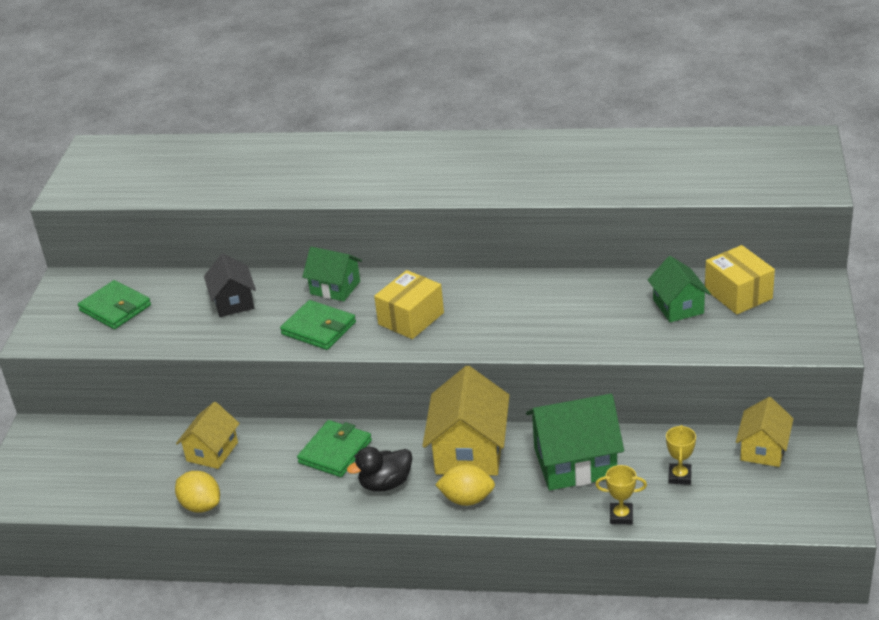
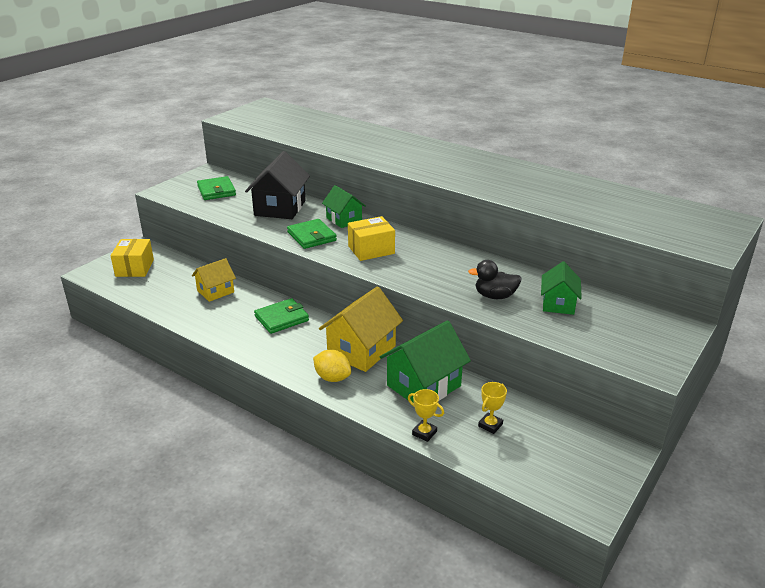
camera: 25 degrees right, 5 degrees down
yellow lemon [175,471,220,512] -> none
black house [204,254,256,317] -> black house [245,151,310,219], size x1.64
black duck [347,447,412,492] -> black duck moved to [468,260,522,299]
green house [526,394,624,490] -> green house turned 60 degrees counterclockwise [380,320,471,403]
yellow box [705,245,775,315] -> yellow box moved to [110,239,154,277]
yellow house [736,397,794,467] -> none

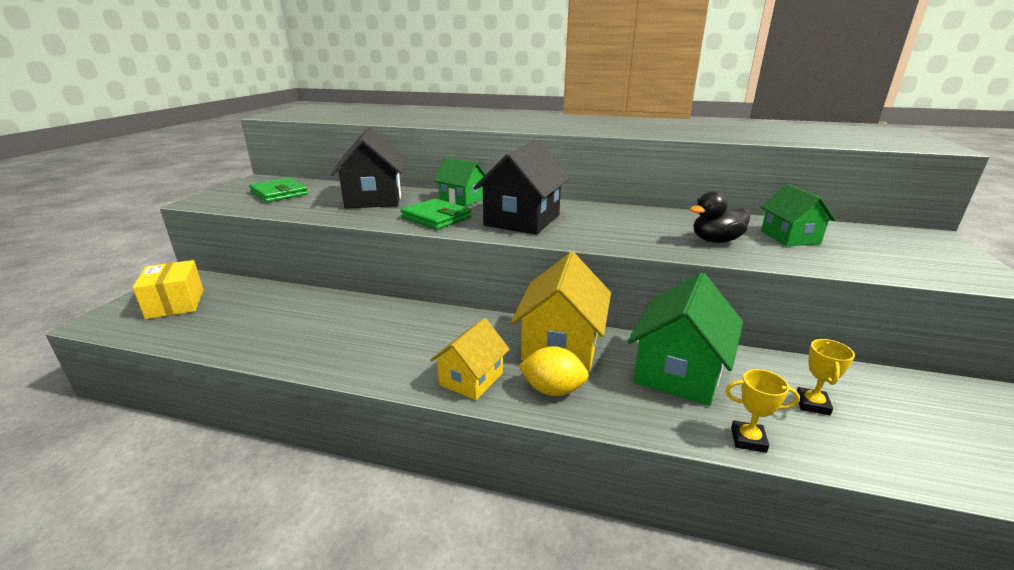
camera: 20 degrees left, 5 degrees down
yellow house [192,258,236,302] -> yellow house moved to [430,318,510,400]
green wallet [254,298,309,334] -> none
yellow box [348,216,395,261] -> black house [473,140,570,235]

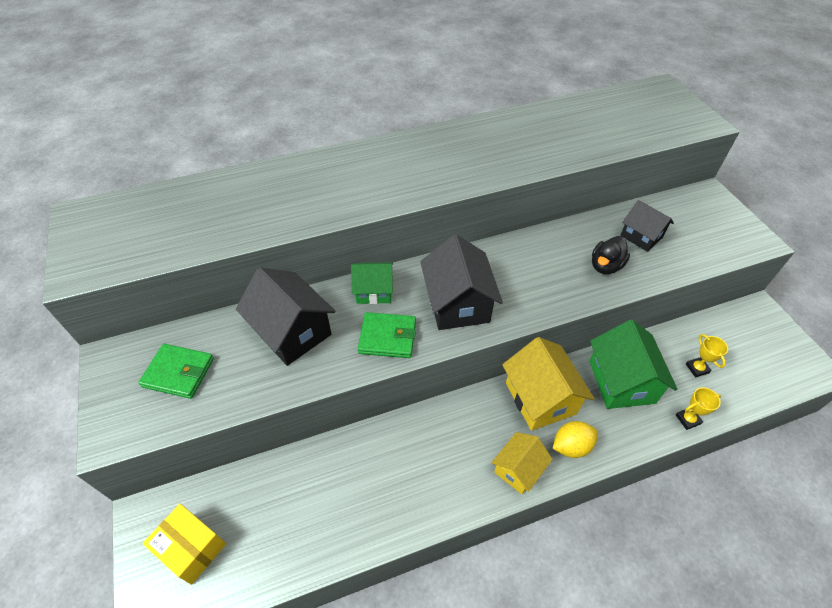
camera: 35 degrees left, 25 degrees up
yellow house [430,318,510,400] -> yellow house turned 45 degrees clockwise [491,432,553,494]
green house [761,184,836,246] -> black house [620,200,674,252]

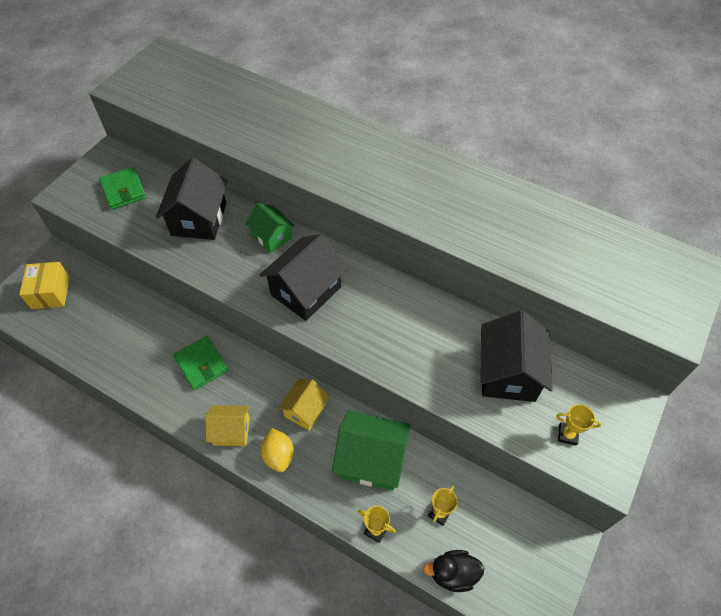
camera: 50 degrees right, 5 degrees up
green wallet [358,312,416,358] -> green wallet moved to [173,336,229,390]
yellow house [502,337,595,431] -> yellow house [278,379,330,430], size x0.61
yellow lemon [552,421,598,458] -> yellow lemon turned 45 degrees clockwise [261,428,294,472]
green house [589,320,678,409] -> green house turned 60 degrees clockwise [332,410,411,490]
black duck [592,236,630,274] -> black duck moved to [423,550,484,592]
black house [620,200,674,252] -> black house [480,311,553,402], size x1.64
none -> yellow trophy [556,404,601,446]

